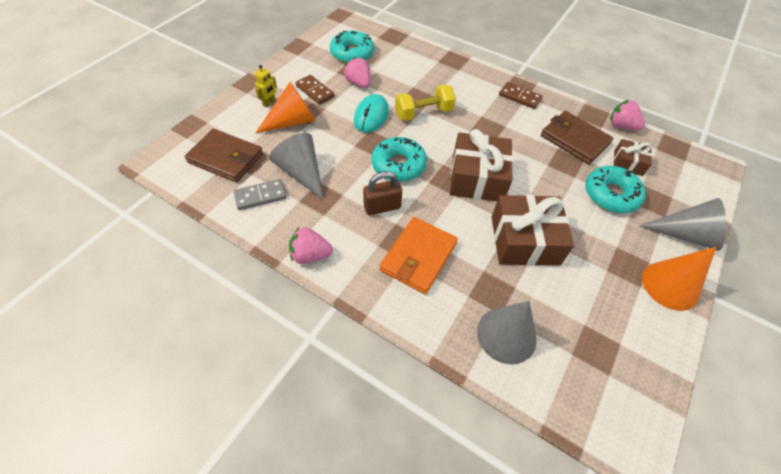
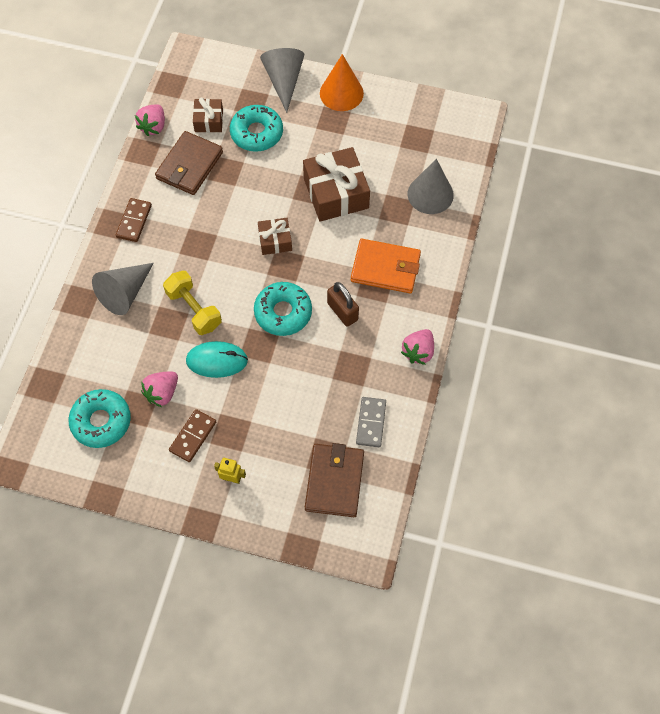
camera: 105 degrees left, 10 degrees up
grey domino [234,179,287,210] -> grey domino turned 45 degrees clockwise [356,397,386,447]
orange cone [255,82,316,133] -> none
grey cone [269,133,324,200] -> grey cone moved to [92,263,154,315]
pink strawberry [289,227,333,264] -> pink strawberry turned 45 degrees clockwise [401,329,434,365]
brown gift [450,129,513,201] -> brown gift [258,218,292,255], size x0.54

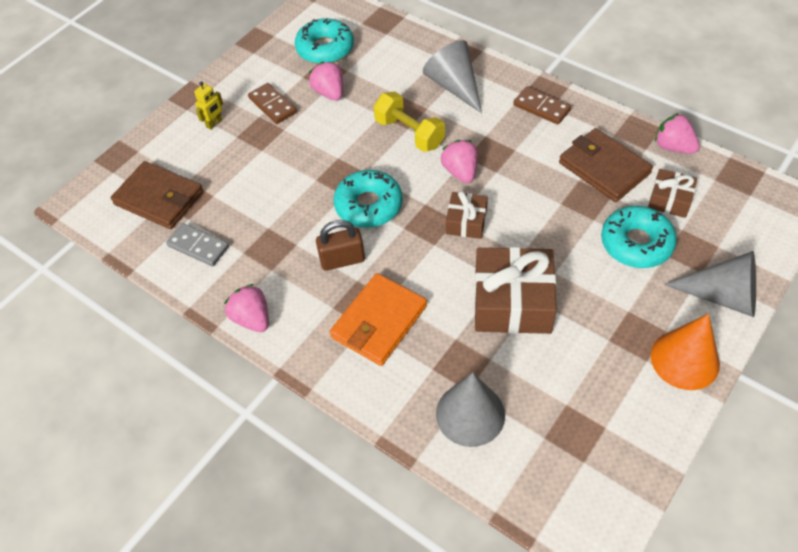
camera: 115 degrees right, 10 degrees down
yellow dumbbell [163,271,222,335] -> yellow dumbbell turned 60 degrees clockwise [373,91,445,152]
turquoise mouse [186,341,248,378] -> none
none -> pink strawberry [441,140,478,183]

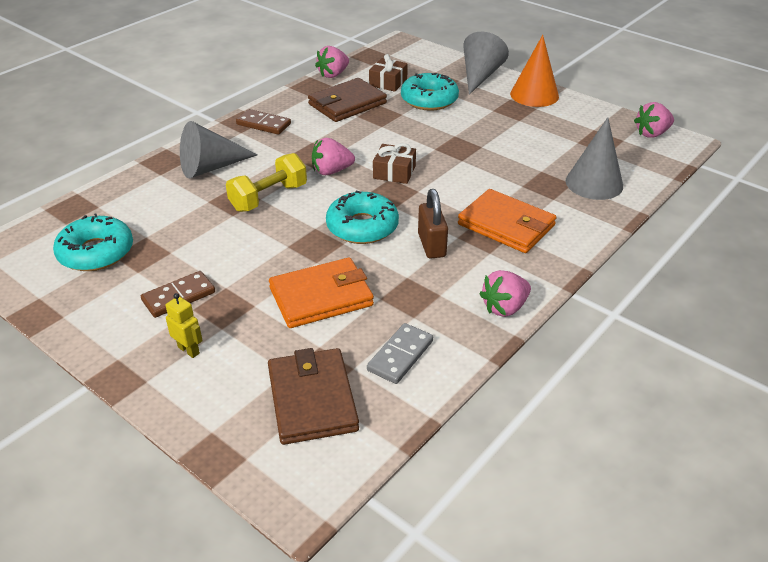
camera: 90 degrees left, 15 degrees down
brown wallet [111,161,204,229] -> brown wallet turned 45 degrees counterclockwise [268,348,359,445]
pink strawberry [309,62,343,101] -> pink strawberry moved to [634,102,674,138]
brown gift [474,247,557,334] -> none
brown domino [513,87,571,125] -> brown domino turned 75 degrees clockwise [236,109,291,135]
none -> orange wallet [269,257,374,328]

